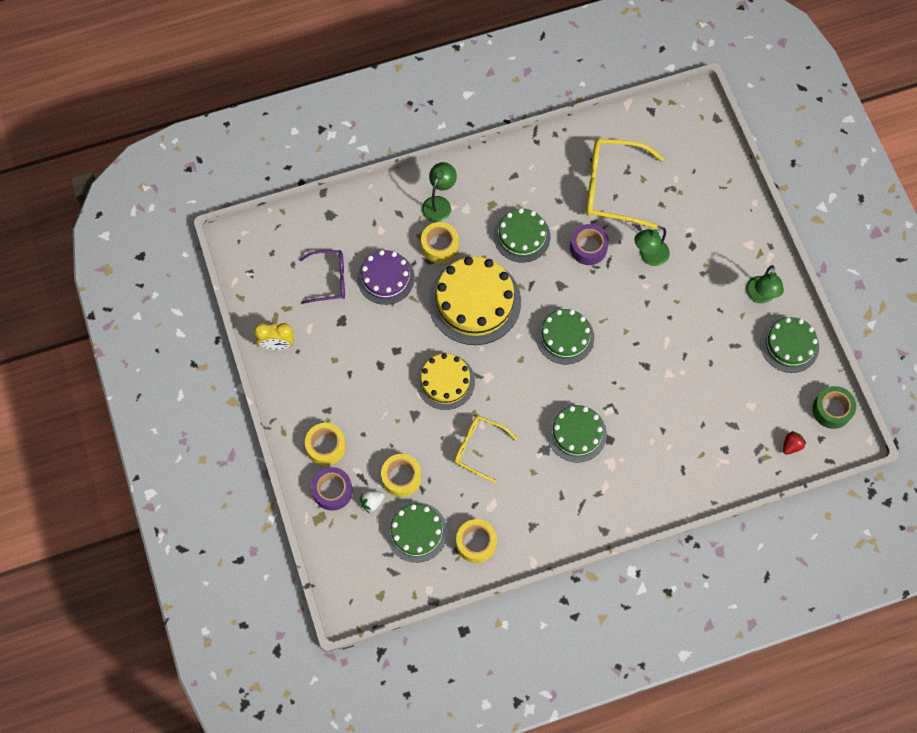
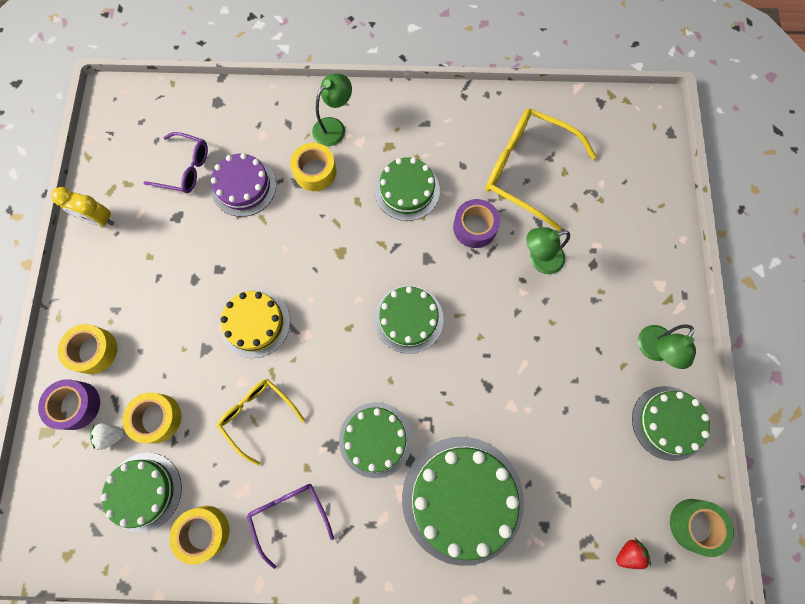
camera: 20 degrees right, 5 degrees up
yellow cake [428,257,521,345] -> none
none -> purple glasses [247,484,334,569]
none -> green cake [402,437,524,566]

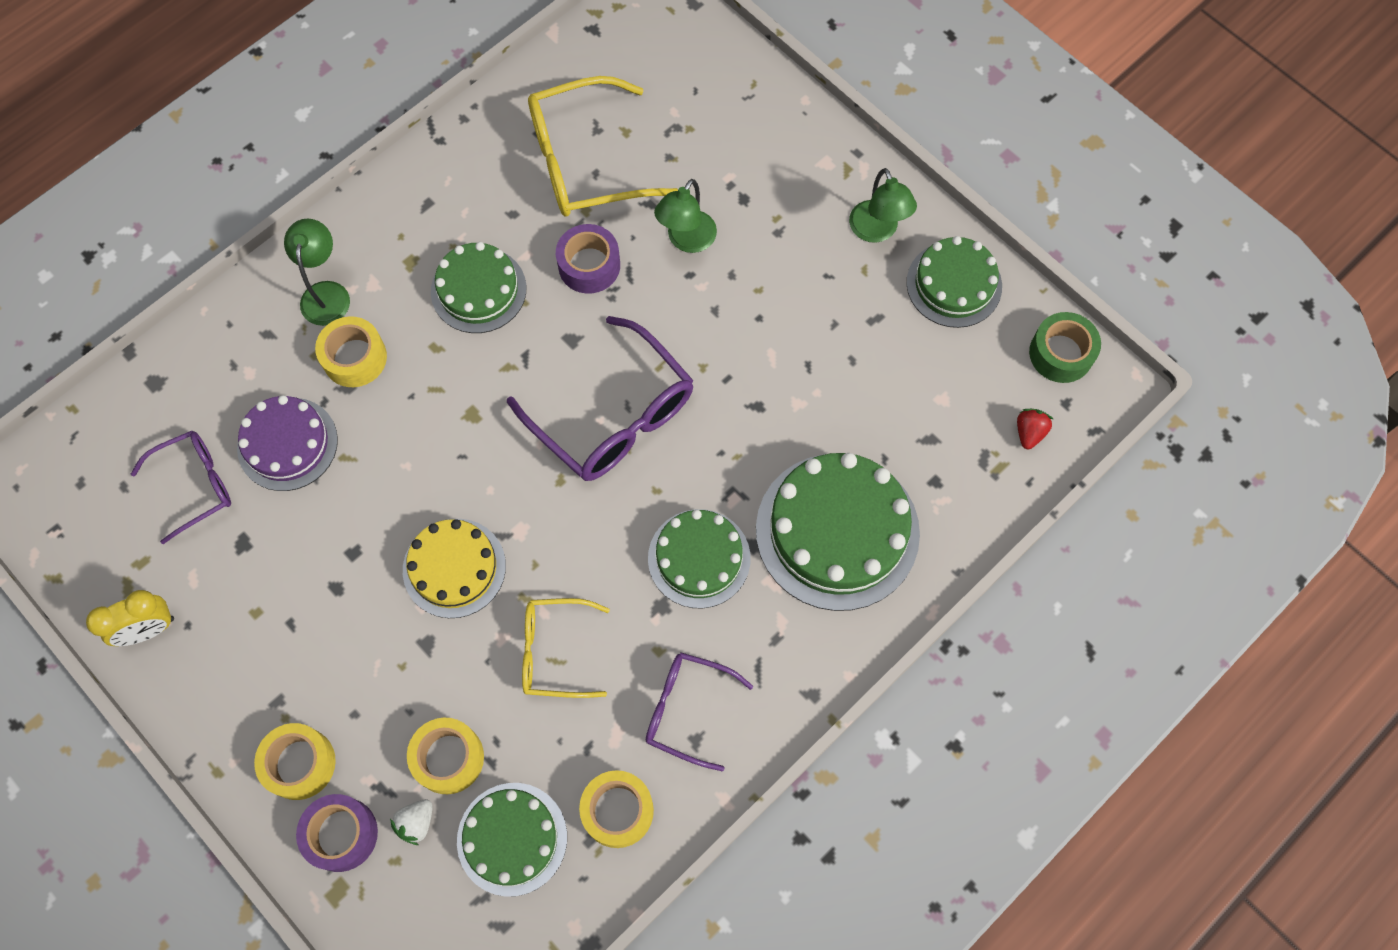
camera: 45 degrees left, 5 degrees down
green cake [374,286,444,354] -> purple glasses [507,316,694,481]

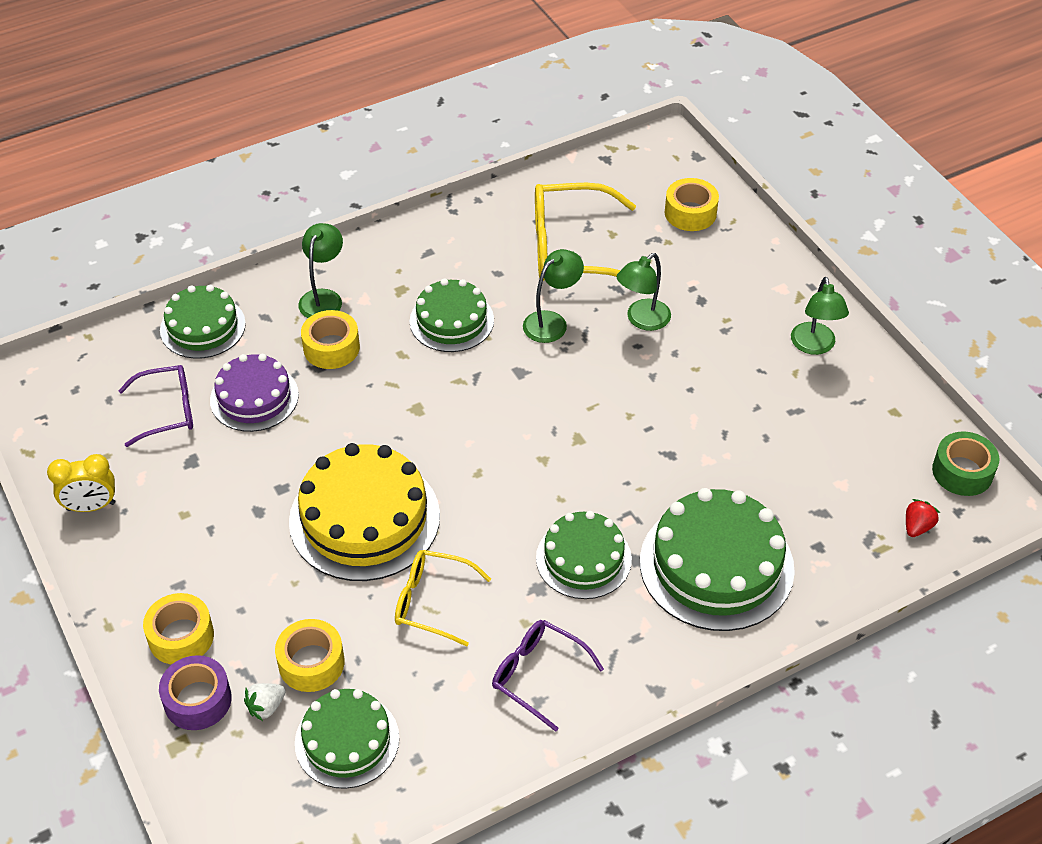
camera: 15 degrees right, 20 degrees down
yellow cake [403,519,506,618] -> yellow cake [289,443,440,581], size x1.60
purple glasses [507,316,694,481] -> none
purple tape [556,224,620,293] -> green lamp [523,249,584,343]
yellow tape [579,770,654,848] -> yellow tape moved to [665,178,719,231]
green cake [907,236,1002,328] -> green cake moved to [160,285,246,359]

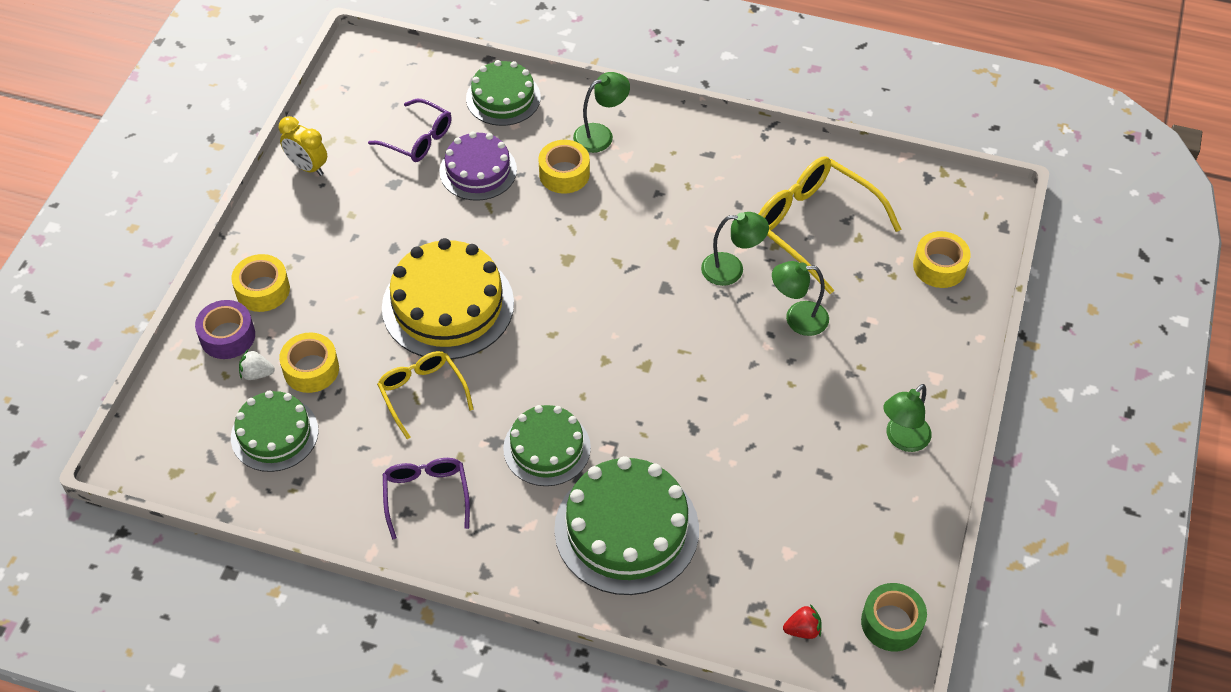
camera: 45 degrees right, 5 degrees up
green cake [410,279,494,352] -> none

